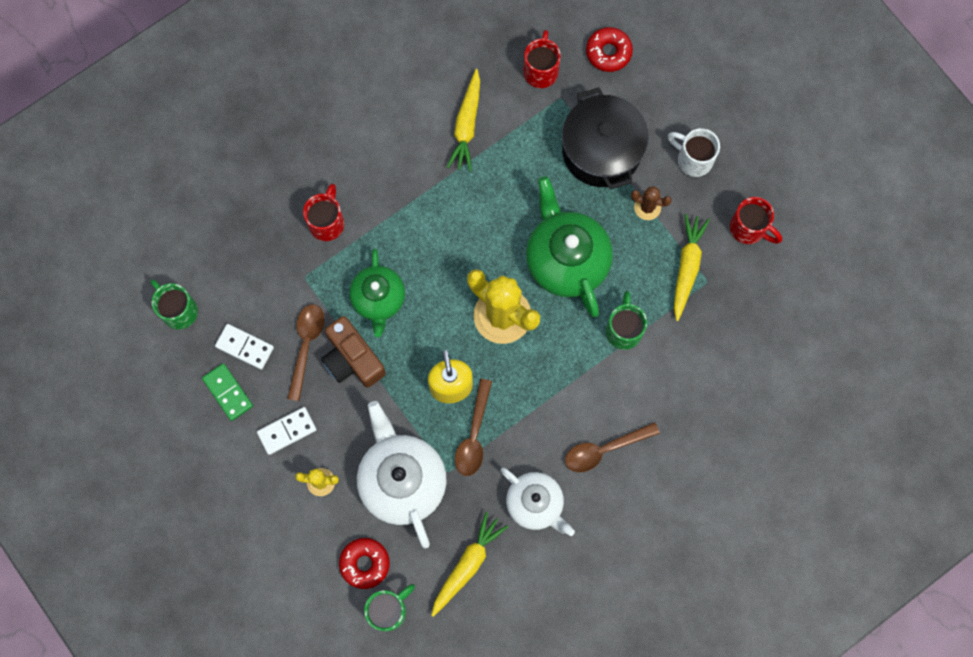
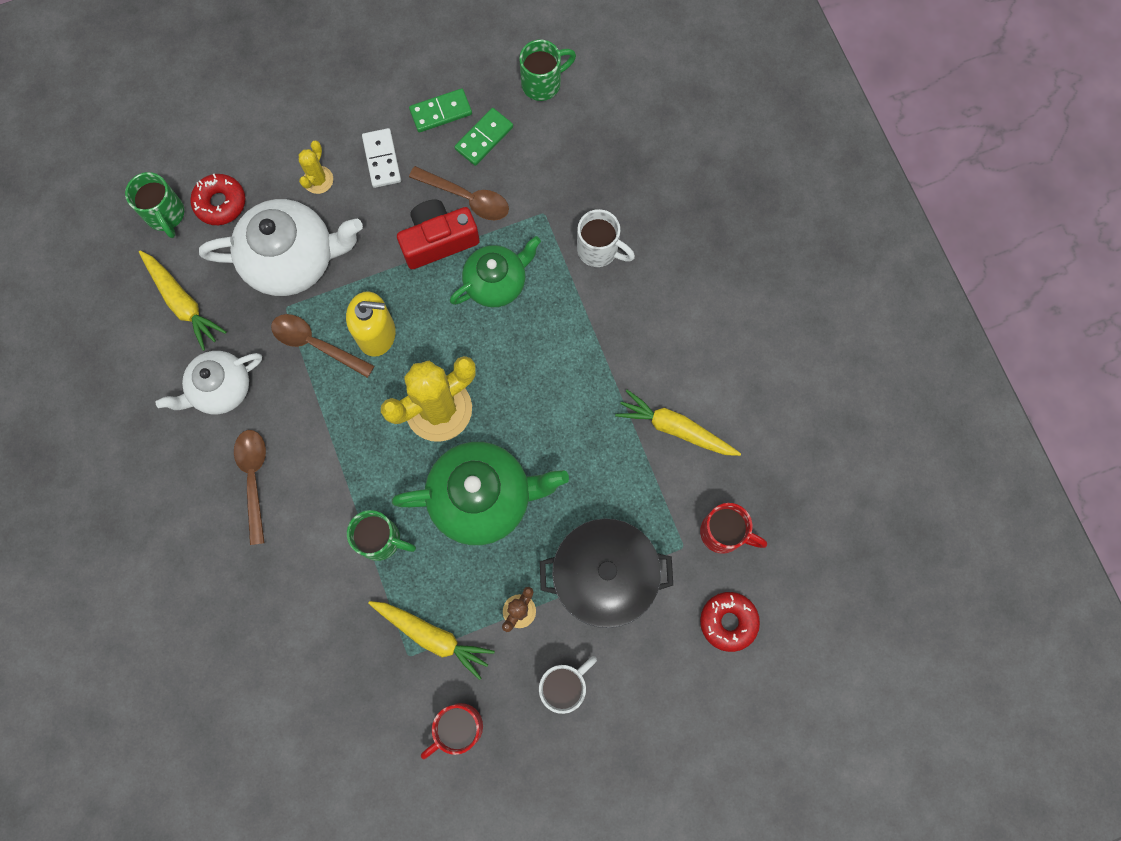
camera: 105 degrees right, 0 degrees up
white domino [215,324,274,370] -> green domino [454,108,513,166]
red mug [303,184,344,241] -> white mug [577,209,635,267]
brown camera [321,316,386,388] -> red camera [397,199,480,269]
green teapot [349,249,405,337] -> green teapot turned 135 degrees clockwise [450,236,541,307]

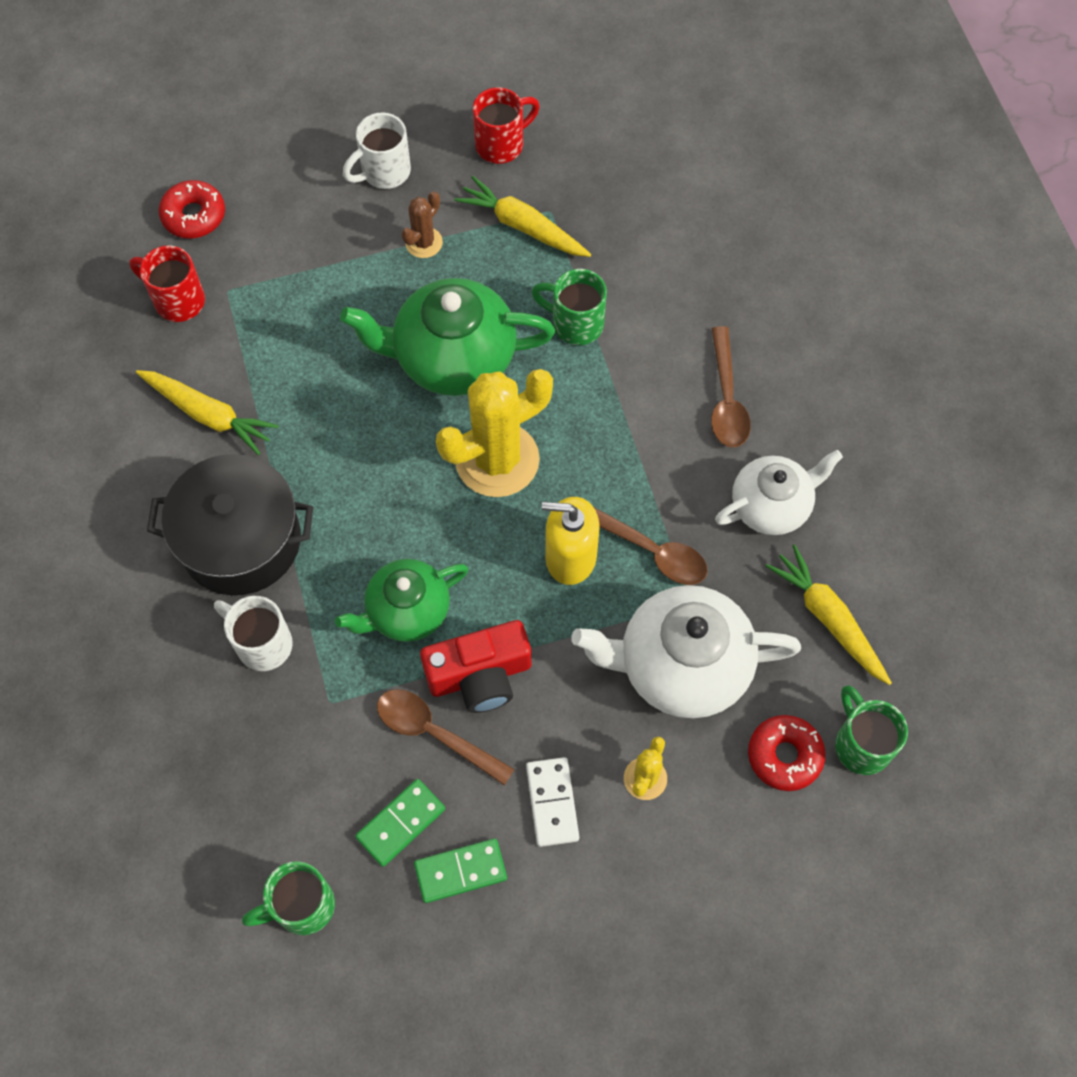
camera: 175 degrees left, 10 degrees down
black pot [540,519,673,628] -> black pot moved to [147,454,313,595]

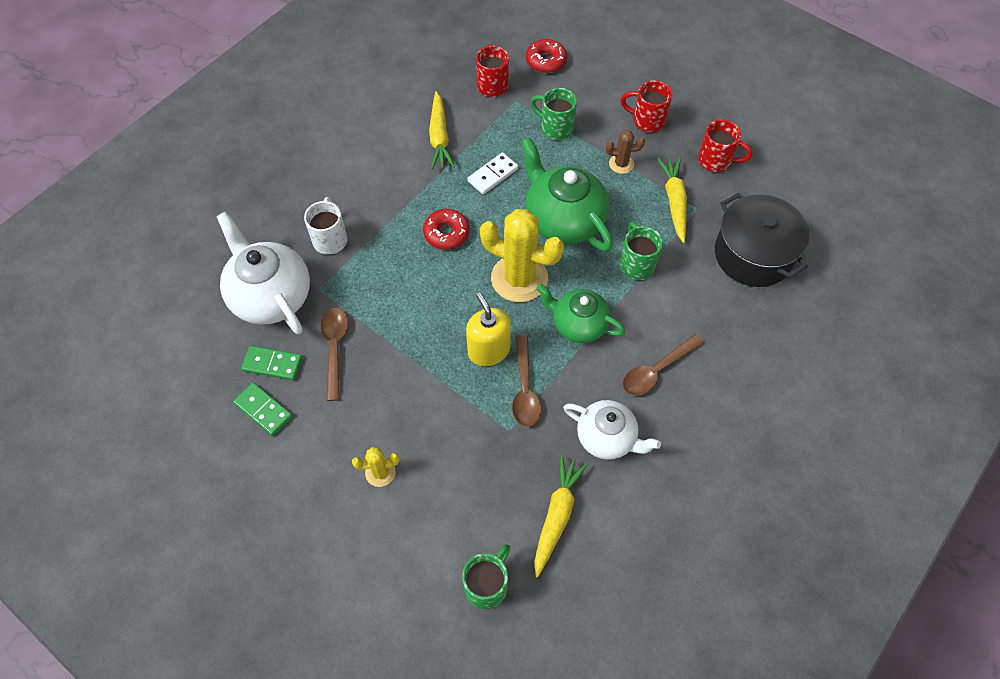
camera: 55 degrees right, 5 degrees down
black pot [147,454,313,595] -> black pot moved to [715,193,809,287]
green mug [242,861,335,935] -> green mug moved to [530,88,577,140]
green teapot [335,559,468,642] -> green teapot moved to [536,284,625,343]
white mug [343,112,411,189] -> red mug [621,80,673,132]
red camera [420,620,531,713] -> none
white domino [526,757,579,847] -> white domino moved to [467,152,518,194]
white teapot [571,585,801,718] -> white teapot moved to [216,211,310,334]
red donut [748,715,826,791] -> red donut moved to [423,209,470,250]

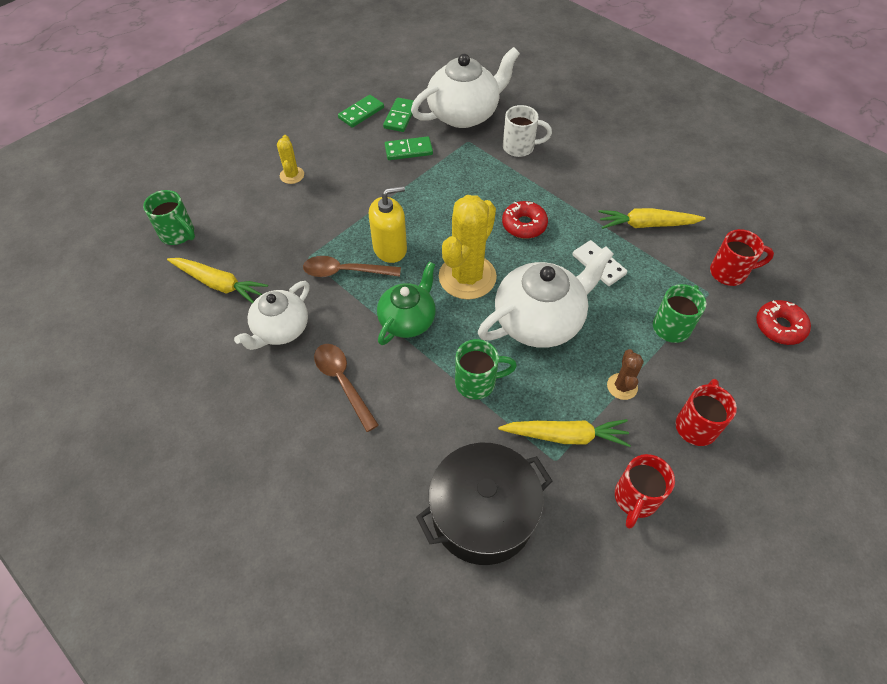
camera: 95 degrees right, 5 degrees down
brown spoon [320,308,348,401] -> green domino [385,136,433,160]
green teapot [521,137,613,252] -> white teapot [478,246,614,348]

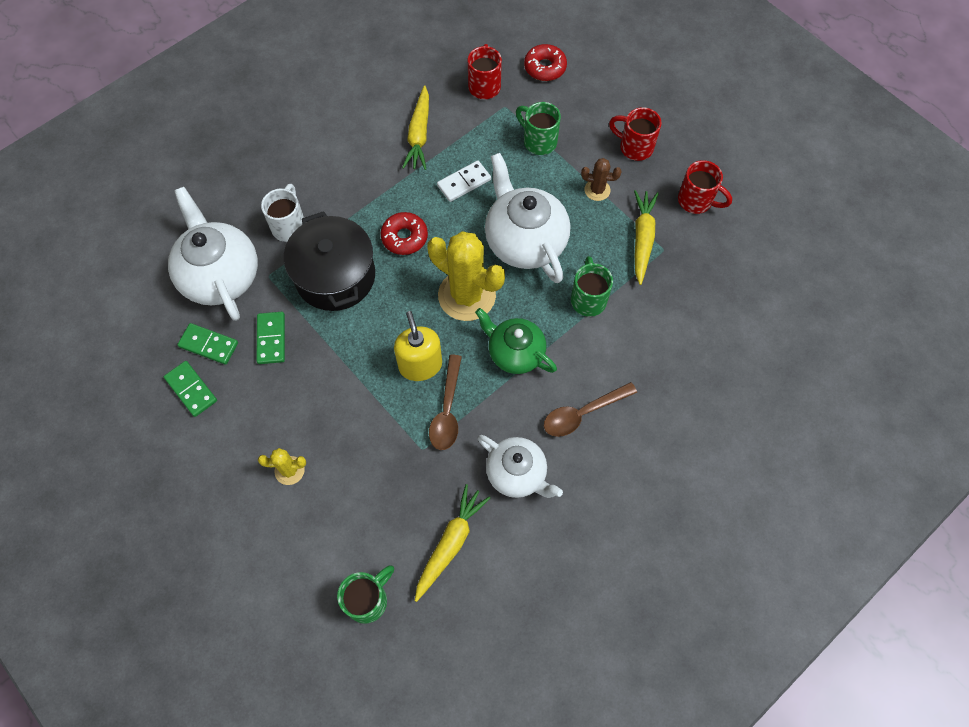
camera: 85 degrees left, 10 degrees up
black pot [416,443,553,565] -> black pot moved to [284,211,375,311]

